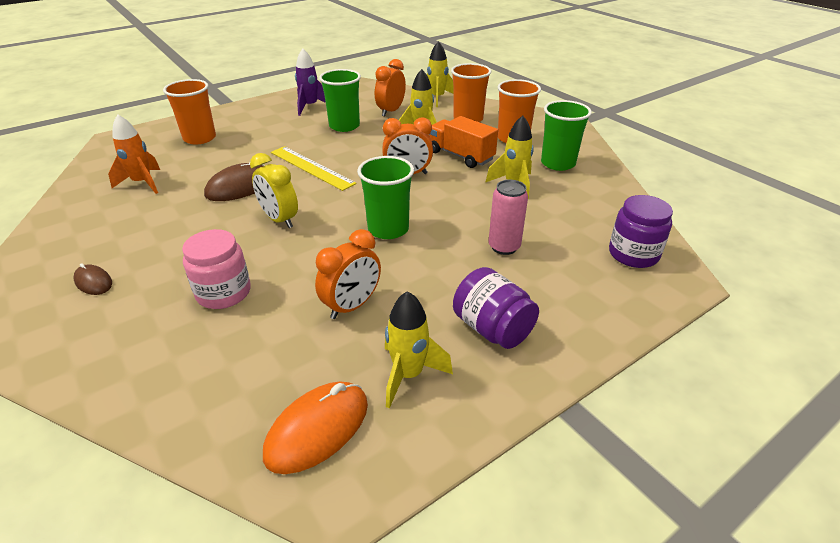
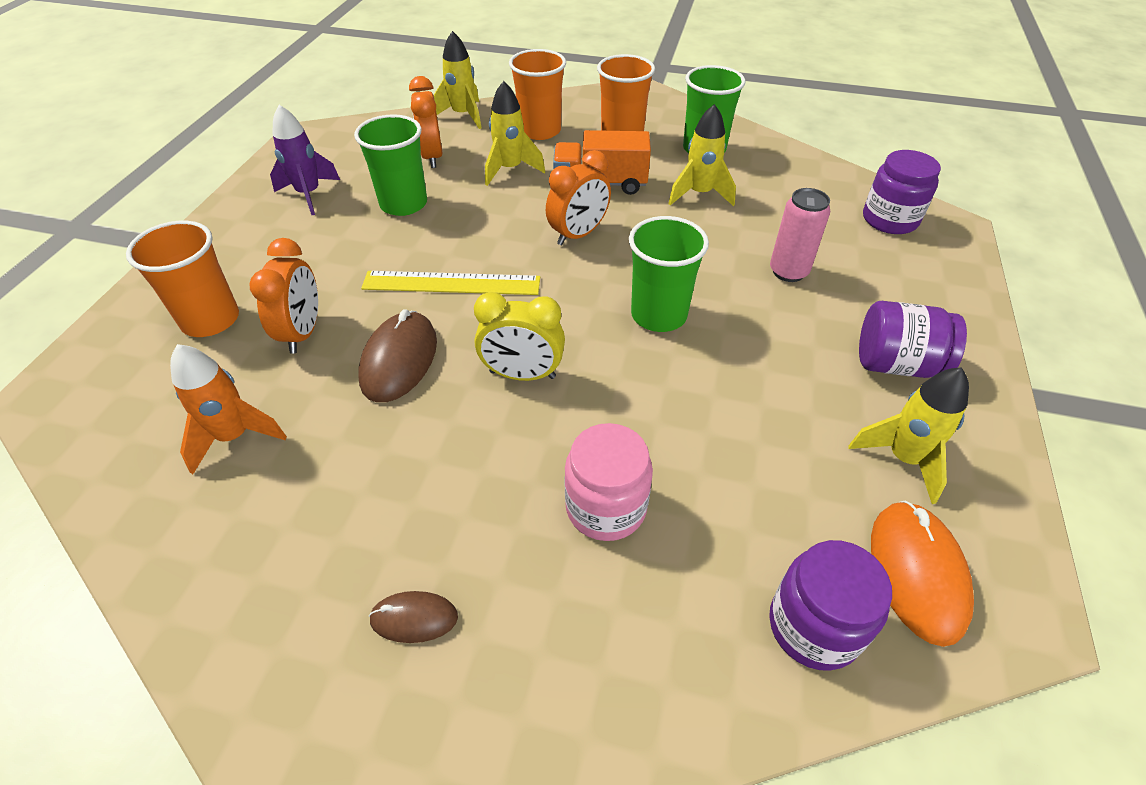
camera: 40 degrees left, 10 degrees up
orange clock [315,229,381,319] -> orange clock moved to [249,238,318,354]
none -> purple jar [769,540,892,671]

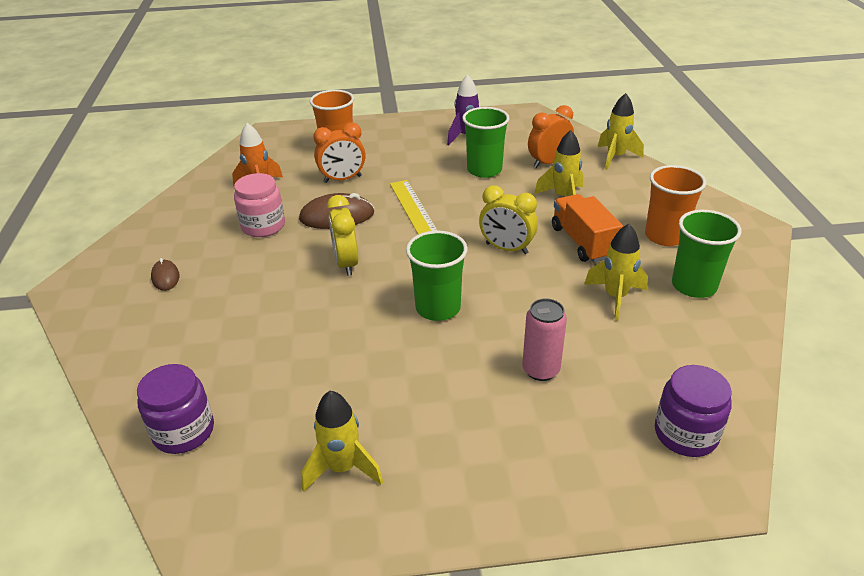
camera: 70 degrees right, 10 degrees down
orange cup [509,49,566,140] -> none
orange clock [546,150,611,245] -> yellow clock [479,185,538,254]
pink jar [564,423,653,541] -> pink jar moved to [234,173,285,237]
purple jar [859,301,967,378] -> none
orange mouse [871,501,974,647] -> none

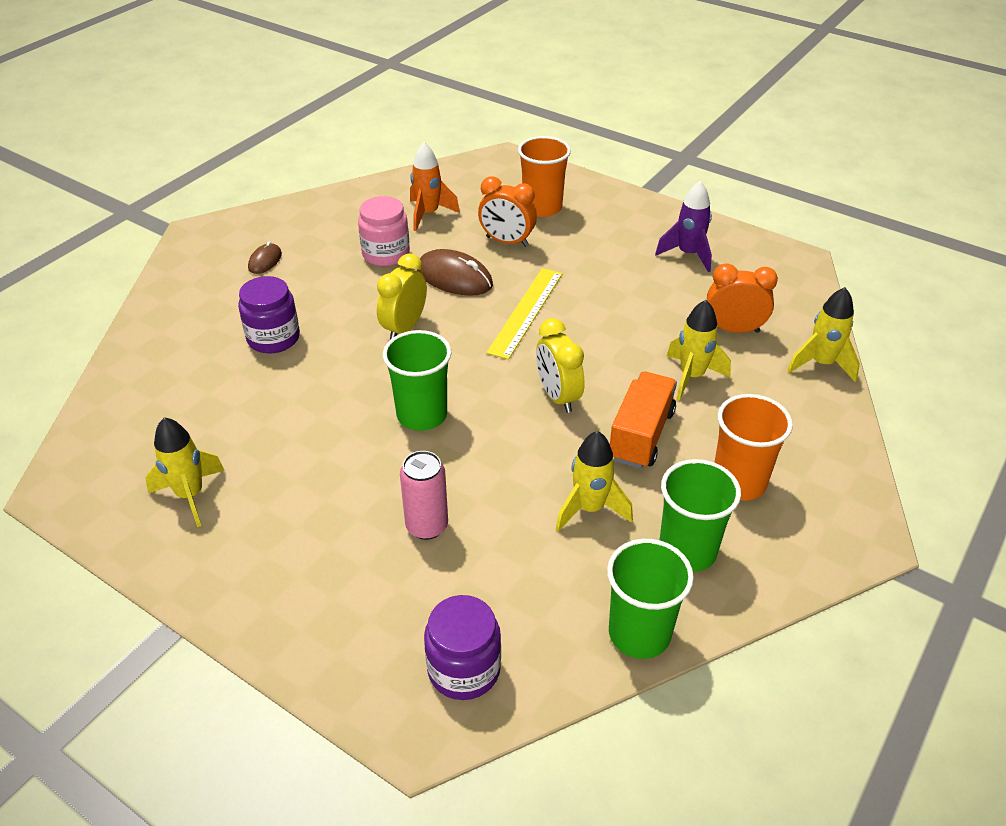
camera: 40 degrees right, 5 degrees up
purple jar [137,364,214,454] -> purple jar moved to [238,276,300,354]
green cup [462,107,510,178] -> green cup moved to [607,539,694,659]

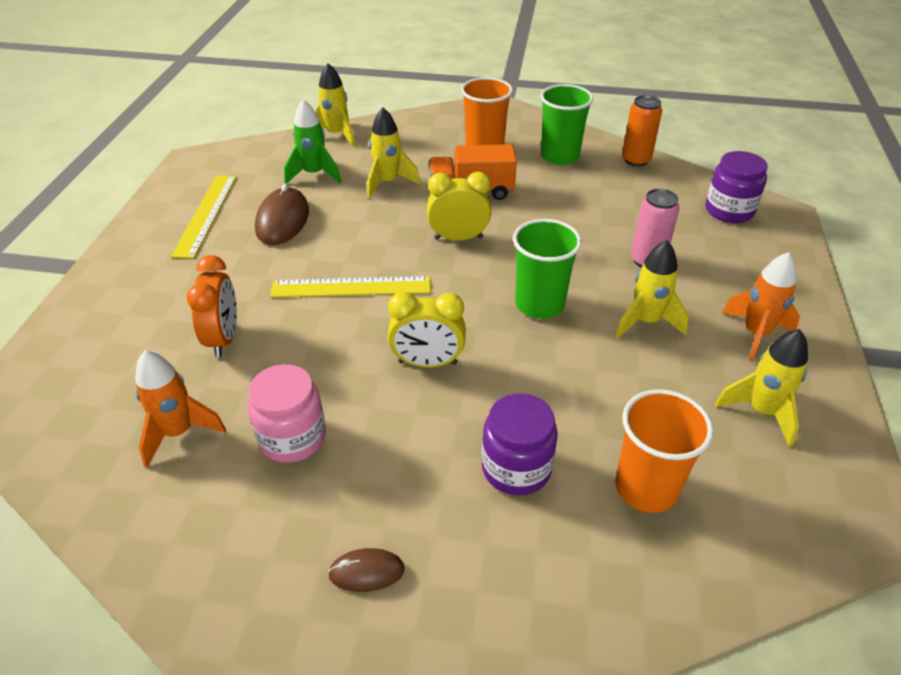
camera: 115 degrees left, 0 degrees up
brown mouse [417,249,493,296] -> brown mouse moved to [255,183,309,245]
orange cup [518,136,571,217] -> orange cup moved to [615,389,714,513]
yellow clock [536,318,585,413] -> yellow clock turned 135 degrees counterclockwise [427,172,491,241]
yellow rocket [556,431,633,532] -> yellow rocket moved to [615,240,689,338]
green cup [607,539,694,659] -> orange can [622,95,662,167]
purple rocket [655,181,712,272] -> yellow ruler [171,175,236,259]
orange clock [707,263,778,333] -> green rocket [284,99,341,184]
none -> orange rocket [722,252,800,362]

